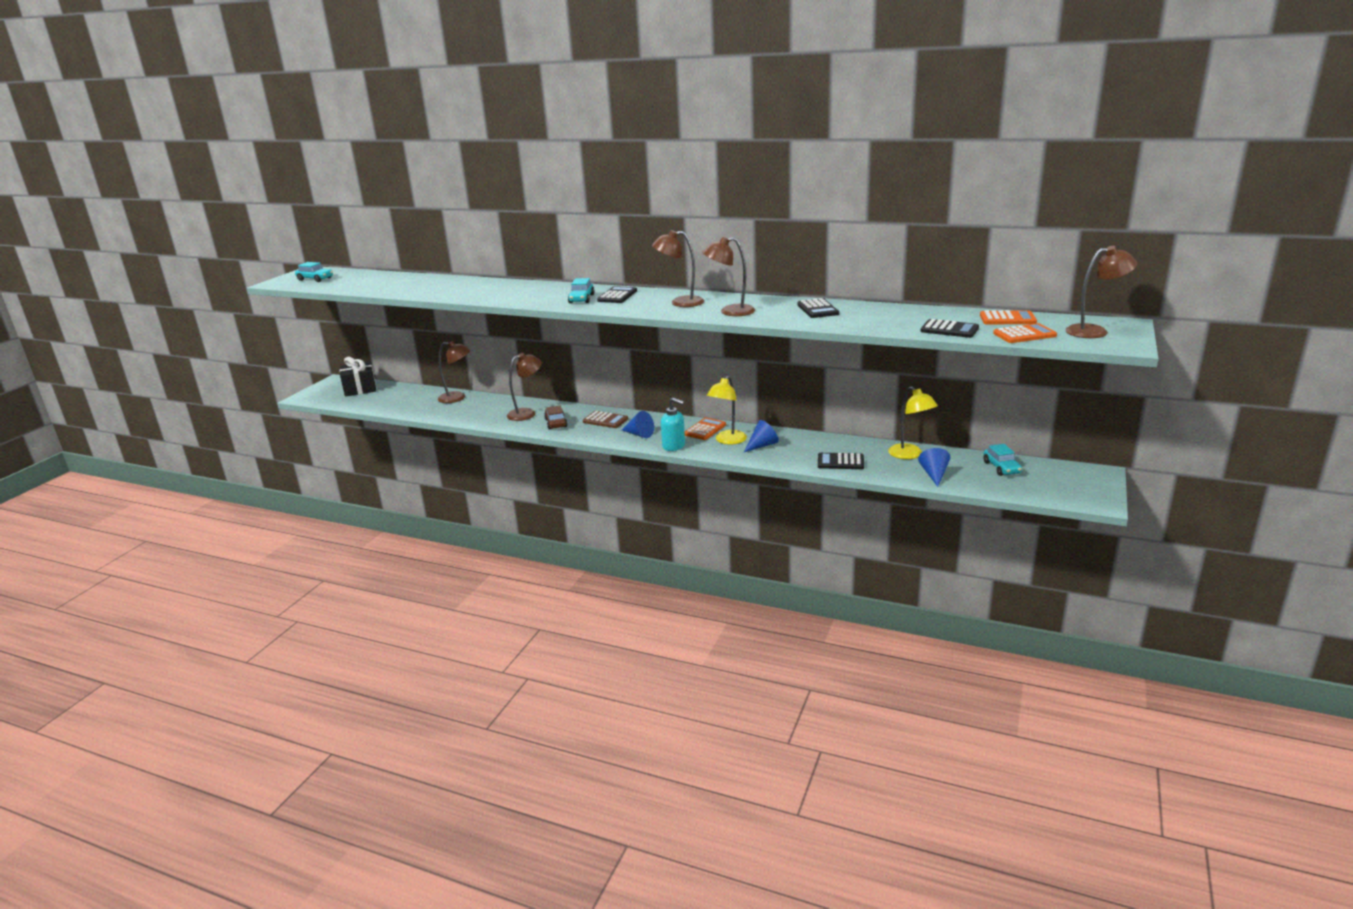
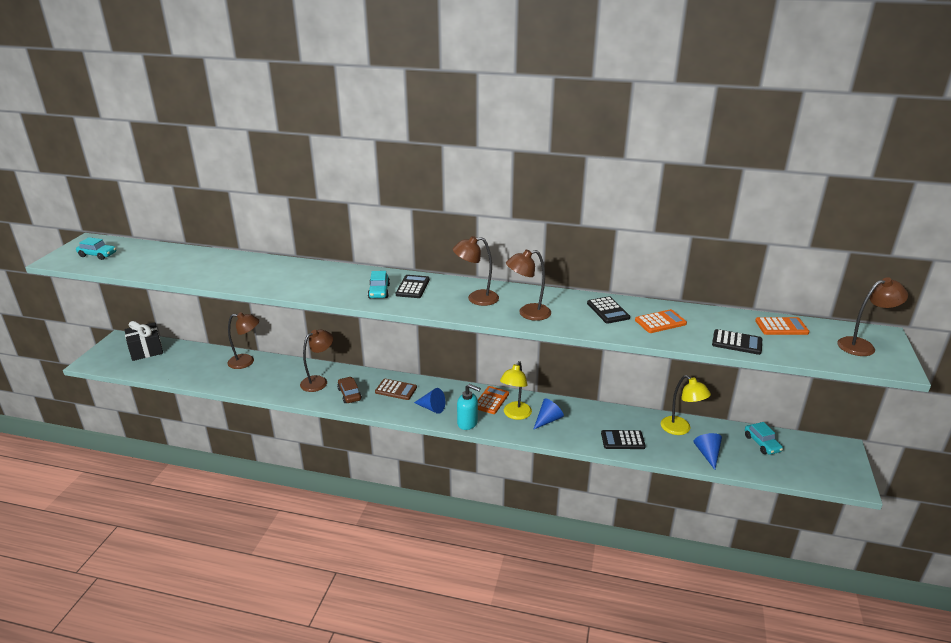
camera: 10 degrees left, 5 degrees up
orange calculator [993,323,1057,343] -> orange calculator moved to [635,309,687,333]

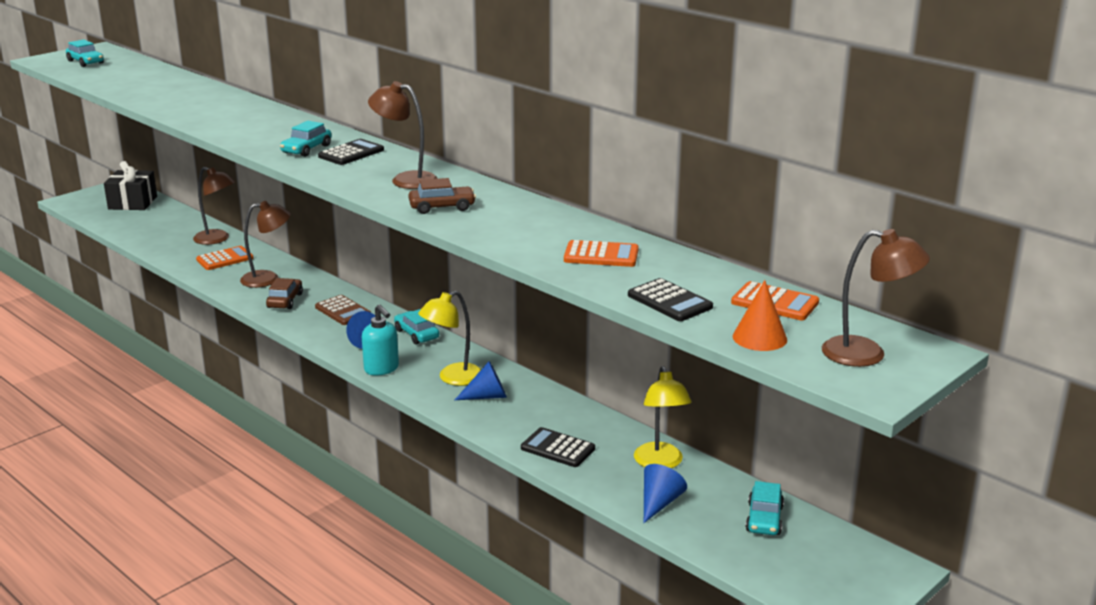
camera: 30 degrees right, 5 degrees down
orange calculator [478,386,509,414] -> orange calculator moved to [196,246,253,270]
brown lamp [506,250,551,321] -> brown car [408,178,476,214]
black calculator [587,296,630,324] -> none
none -> turquoise car [394,309,439,345]
none -> orange cone [733,280,787,351]

